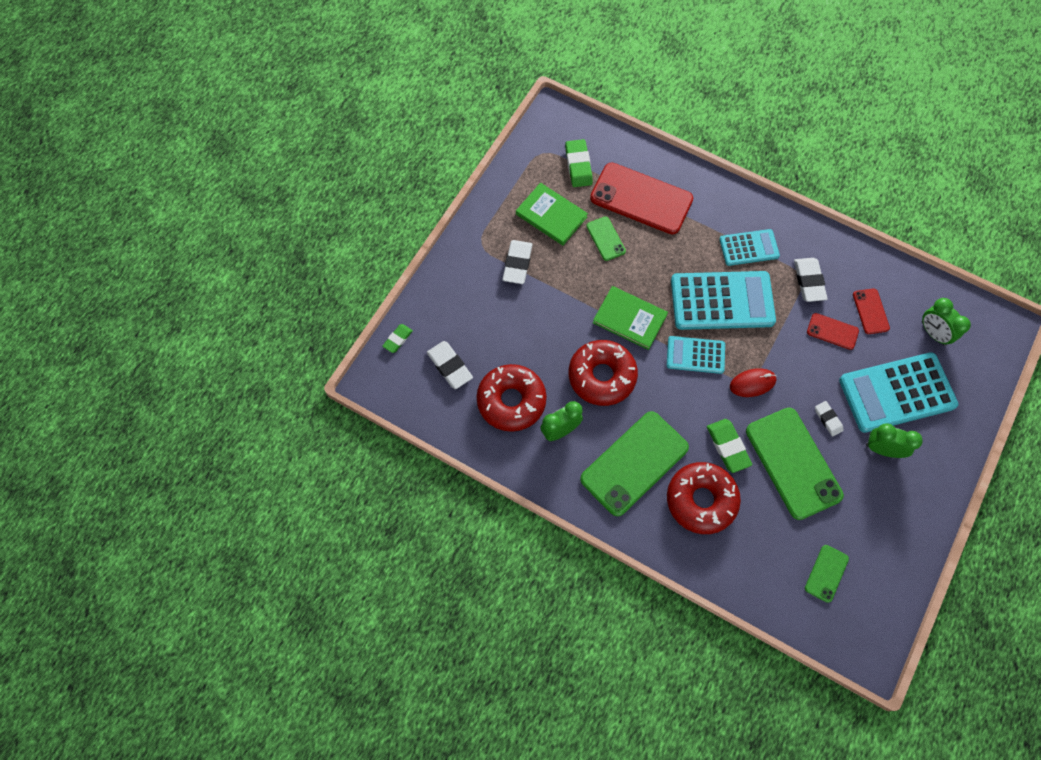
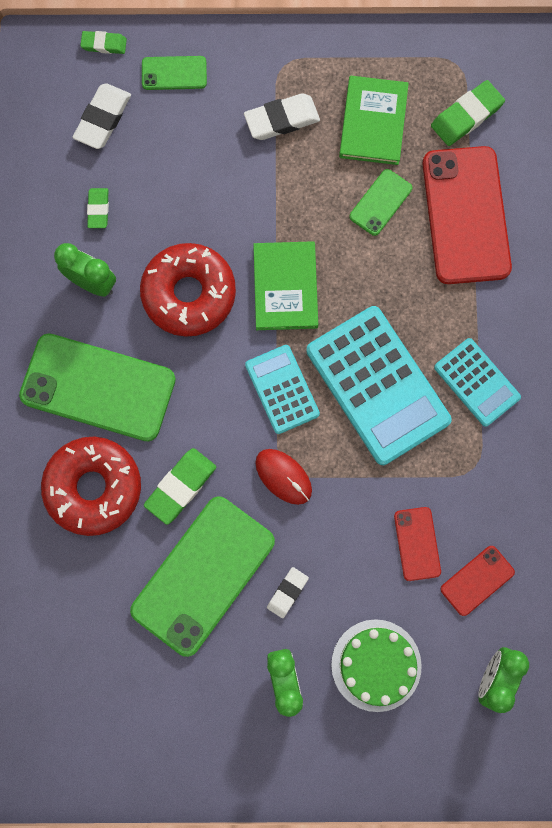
camera: 60 degrees right, 10 degrees up
red donut [476,364,547,432] -> green eraser [87,188,109,228]
white eraser [794,258,828,302] -> none
green phone [805,545,849,603] -> green phone moved to [142,56,207,90]
turquoise calculator [839,352,958,433] -> green cake [331,619,422,712]

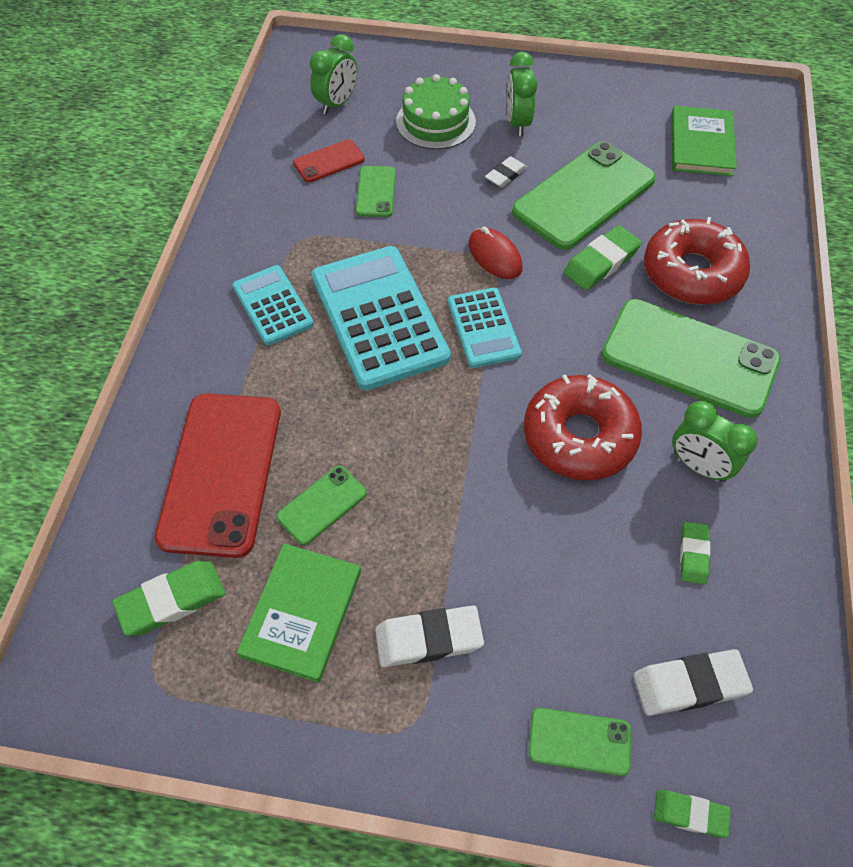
camera: 170 degrees left, 20 degrees down
white eraser [73,83,131,149] -> white eraser turned 45 degrees clockwise [634,649,753,716]
green book [253,241,318,330] -> green book moved to [671,106,737,176]
red phone [394,507,441,581] -> green phone [356,166,396,217]

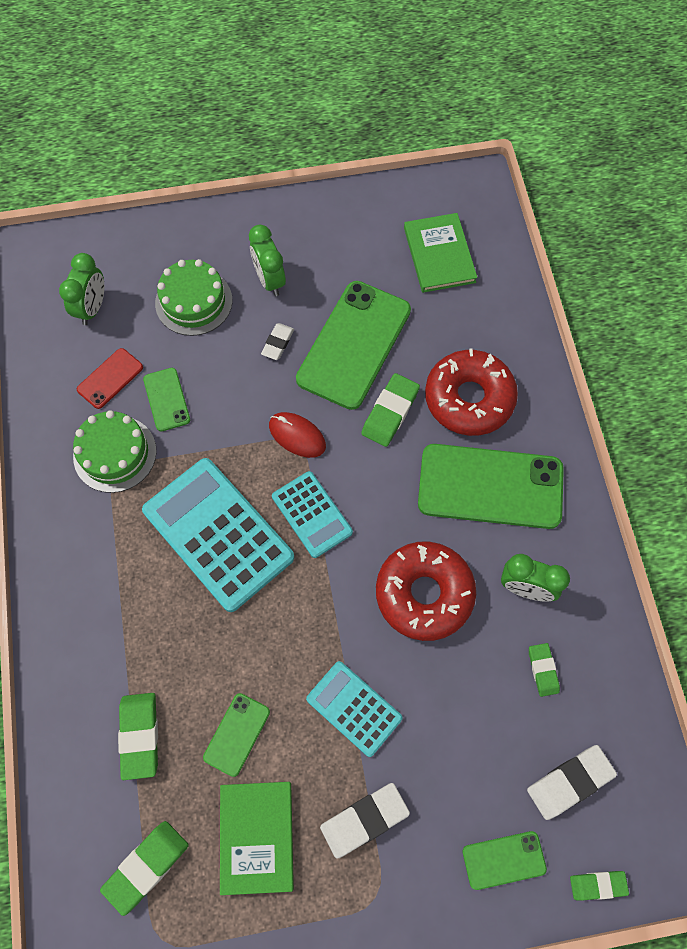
camera: 20 degrees left, 10 degrees up
red phone [155,393,281,558] -> green eraser [118,693,158,780]
turquoise calculator [232,265,314,345] -> turquoise calculator moved to [306,661,403,757]
none -> green cake [73,410,157,493]

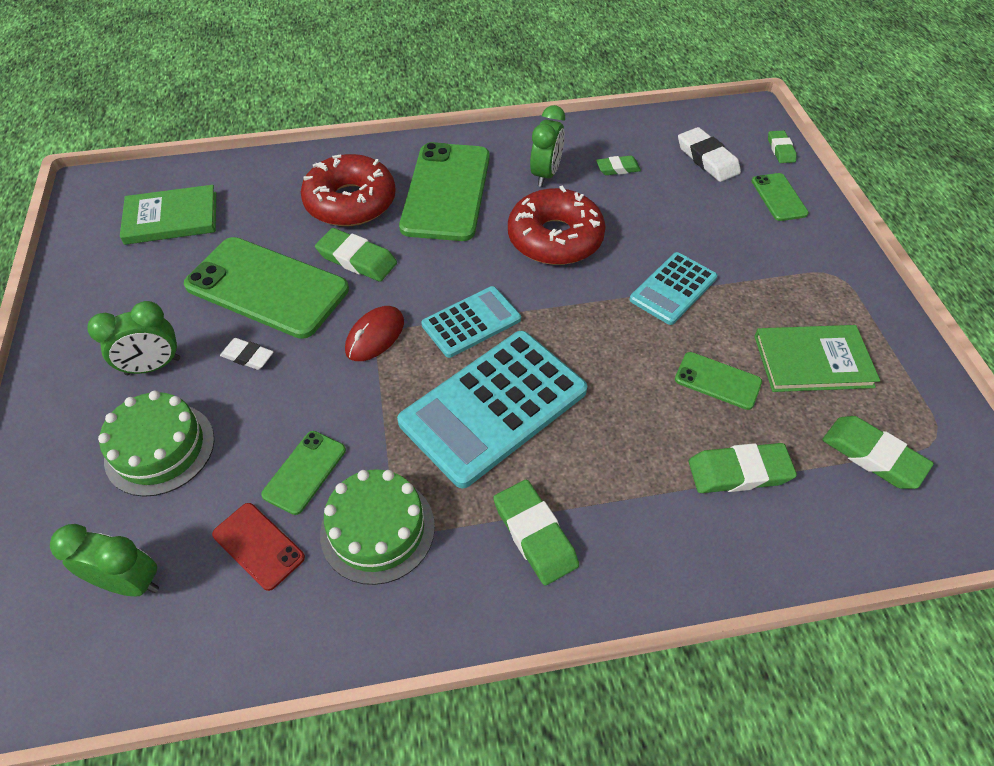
camera: 90 degrees left, 15 degrees down
green phone [143,368,190,431] -> green phone turned 45 degrees counterclockwise [261,431,346,515]
white eraser [320,783,410,859] -> none
none -> green eraser [493,480,579,586]

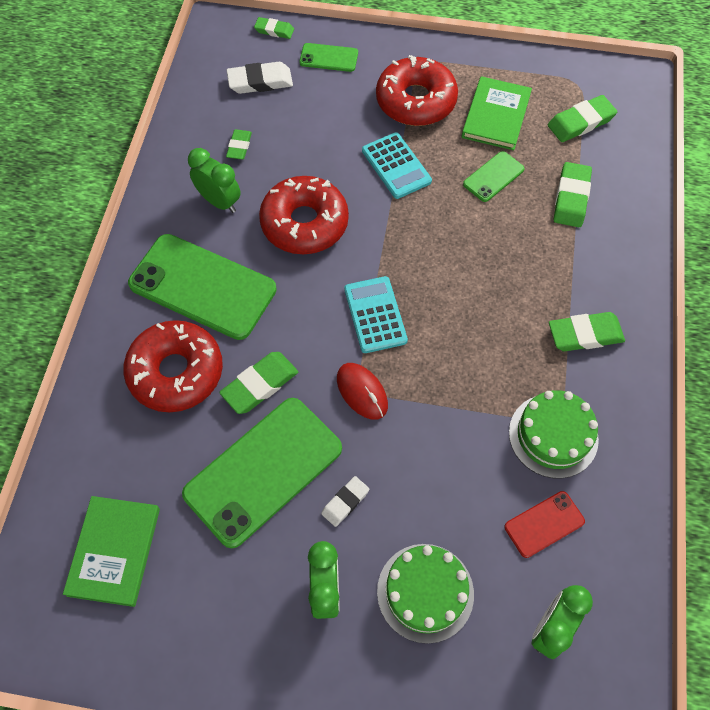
camera: 70 degrees left, 10 degrees up
green phone [261,431,346,515] -> none
turquoise calculator [397,331,587,488] -> none
none -> red donut [376,55,458,126]

